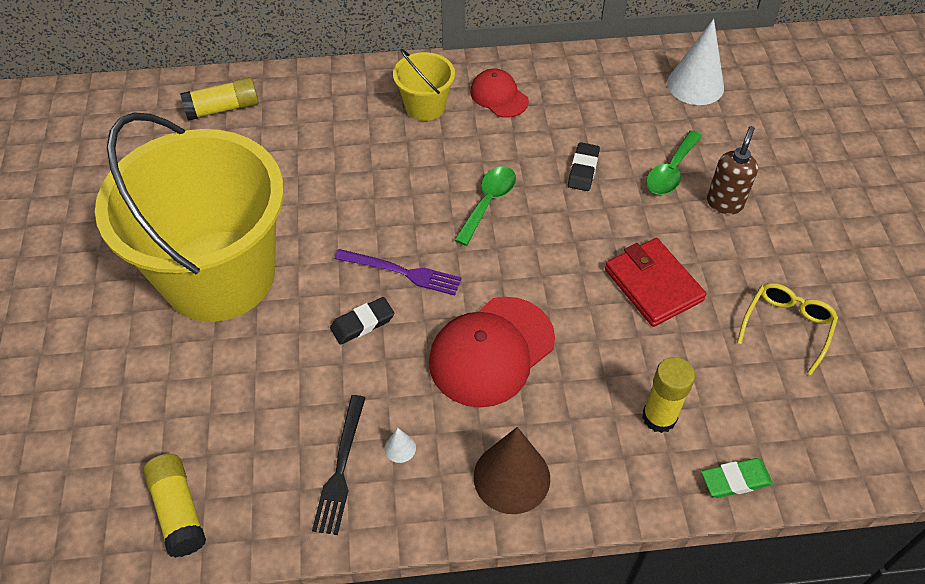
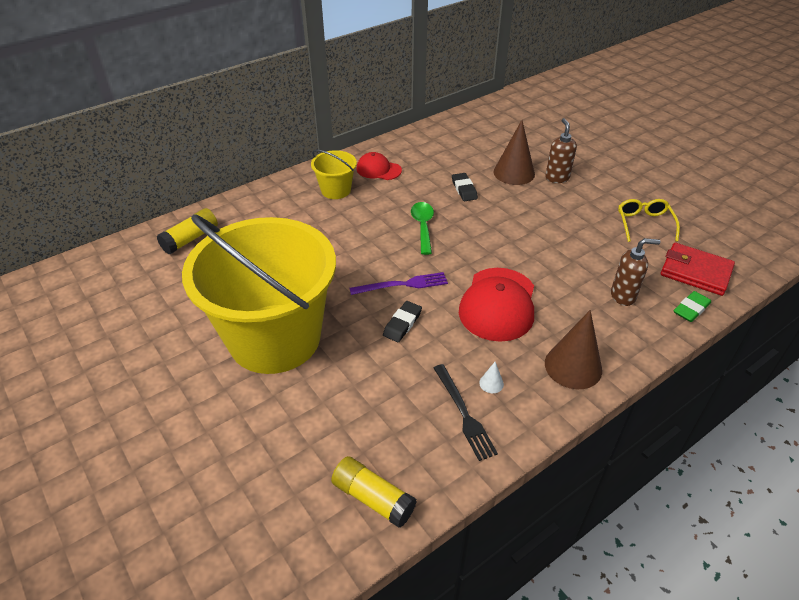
camera: 30 degrees left, 10 degrees down
red wallet [605,238,706,327] -> red wallet moved to [661,243,735,296]
yellow glue stick [642,357,695,433] -> brown soap dispenser [611,238,661,306]
green spoon [646,130,702,195] -> brown cone [494,120,535,185]
white cone [667,19,724,105] -> none

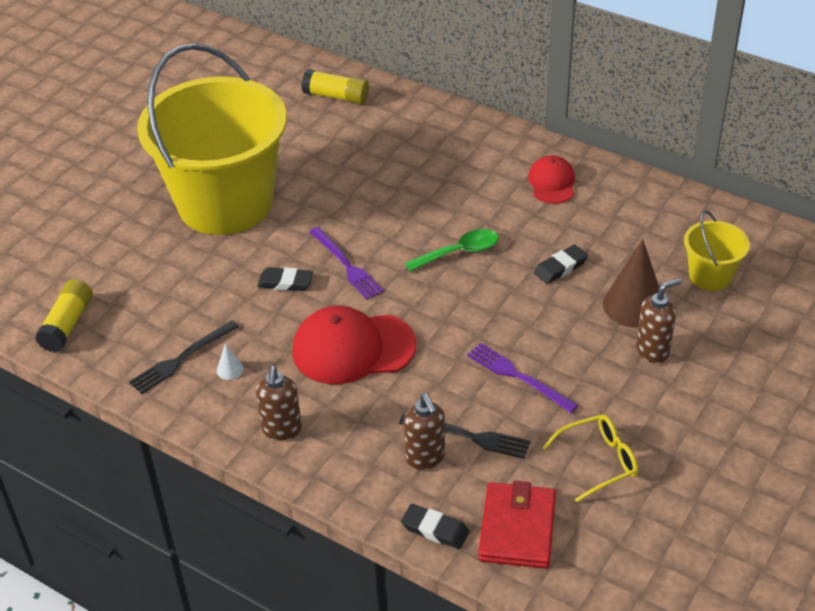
camera: 70 degrees right, 0 degrees up
yellow bucket [311,150,357,199] -> yellow bucket moved to [684,210,750,291]
brown cone [545,310,602,389] -> brown soap dispenser [256,366,302,441]
green eraser [673,291,711,322] -> black eraser [401,504,469,549]
none -> black fork [399,414,530,459]
none -> purple fork [467,343,578,413]

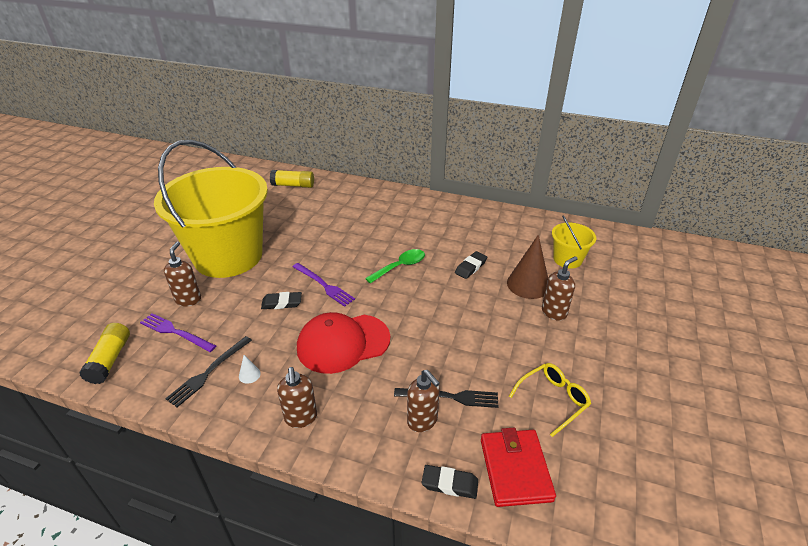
camera: 15 degrees left, 5 degrees down
purple fork [467,343,578,413] -> purple fork moved to [140,313,216,352]
red cap [528,155,575,204] -> none
none -> brown soap dispenser [164,241,201,307]

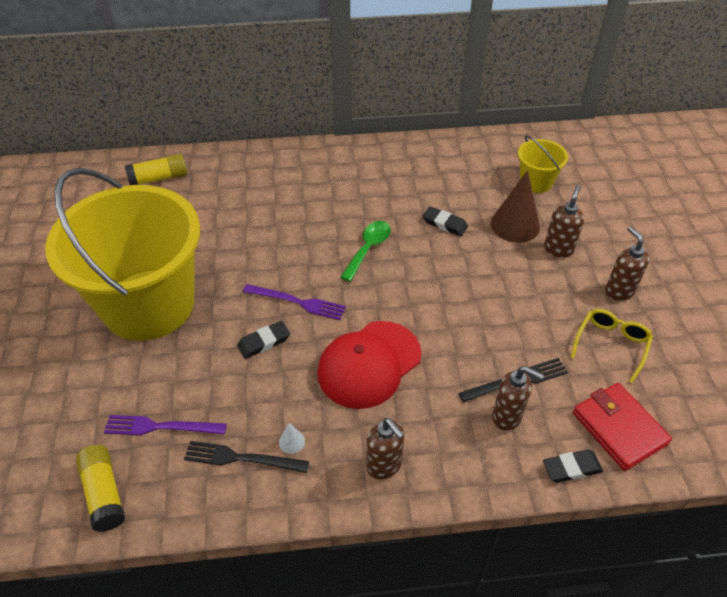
camera: 25 degrees left, 10 degrees up
brown soap dispenser [164,241,201,307] -> brown soap dispenser moved to [605,226,649,301]
black fork [165,336,252,407] -> black fork turned 90 degrees clockwise [184,441,309,473]
black eraser [455,251,487,279] -> black eraser turned 75 degrees counterclockwise [423,206,468,236]

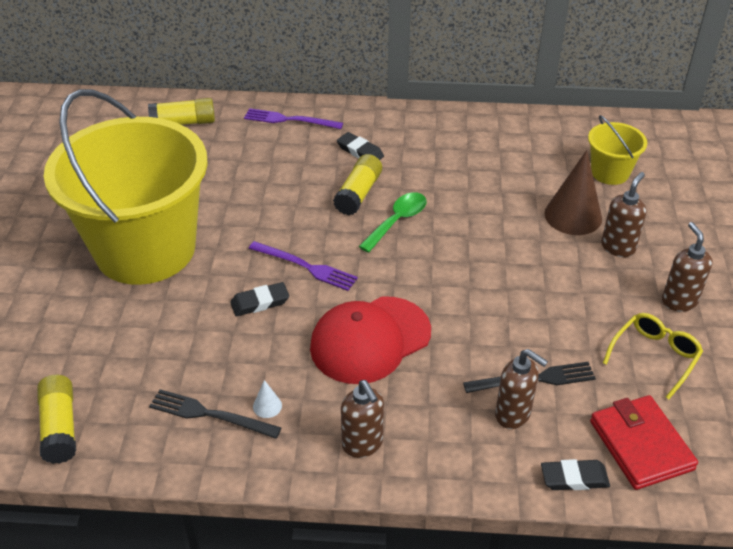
camera: 10 degrees right, 5 degrees down
purple fork [104,415,227,435] -> purple fork moved to [244,108,343,129]
black eraser [423,206,468,236] -> black eraser moved to [337,132,384,160]
none -> yellow glue stick [333,154,382,215]

